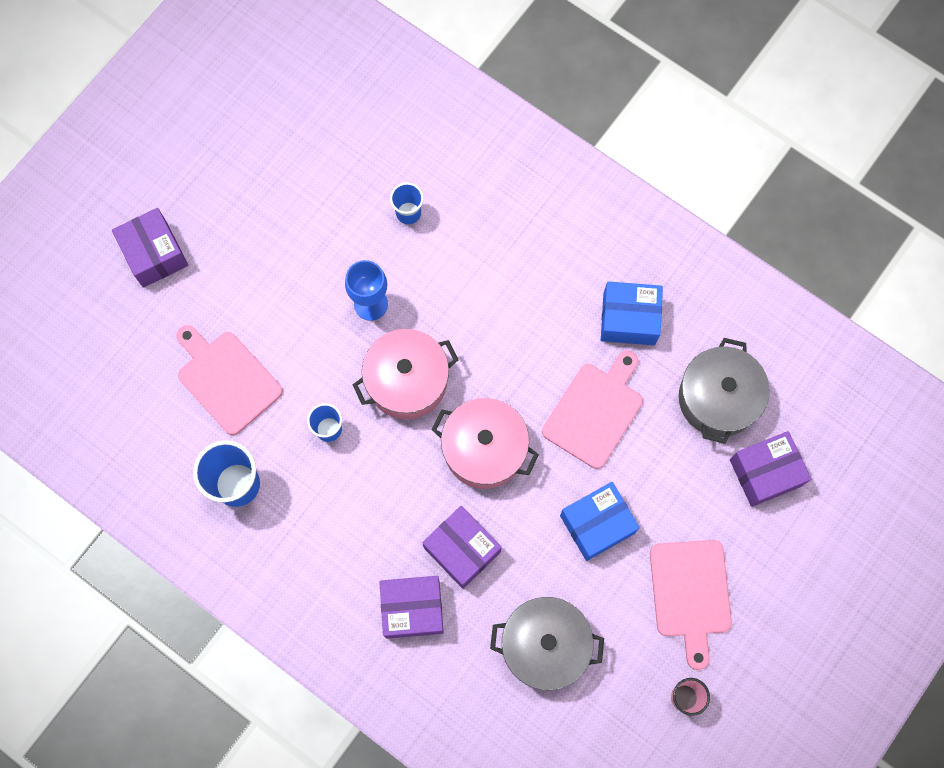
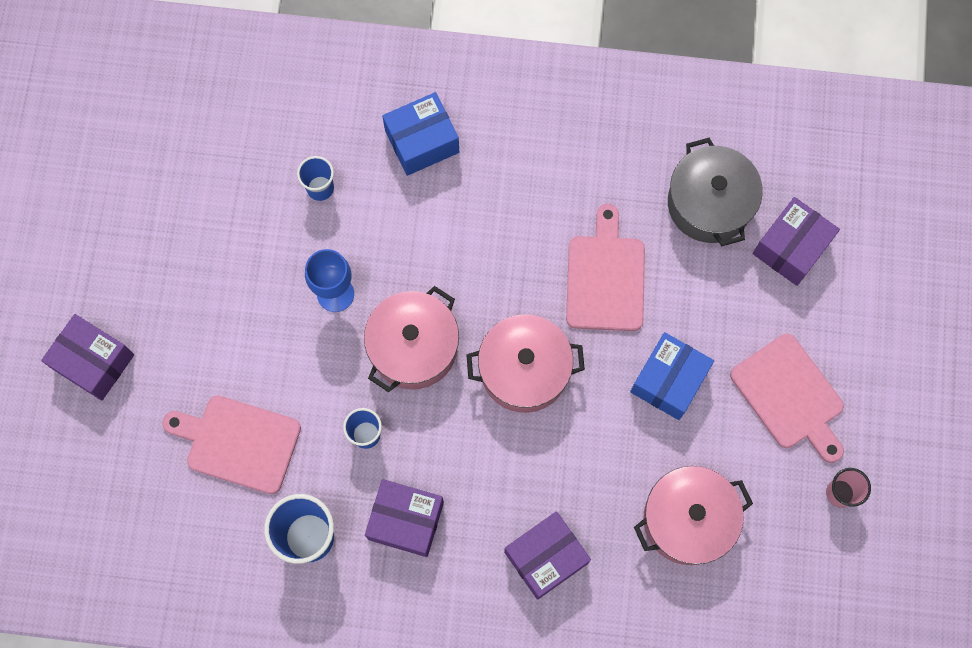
camera: 30 degrees left, 0 degrees up
purple box [422,506,502,589] -> purple box moved to [365,479,444,557]
grey pot [490,597,604,690] -> pink pot [634,466,753,565]
blue box [601,281,663,345] -> blue box moved to [382,92,459,176]

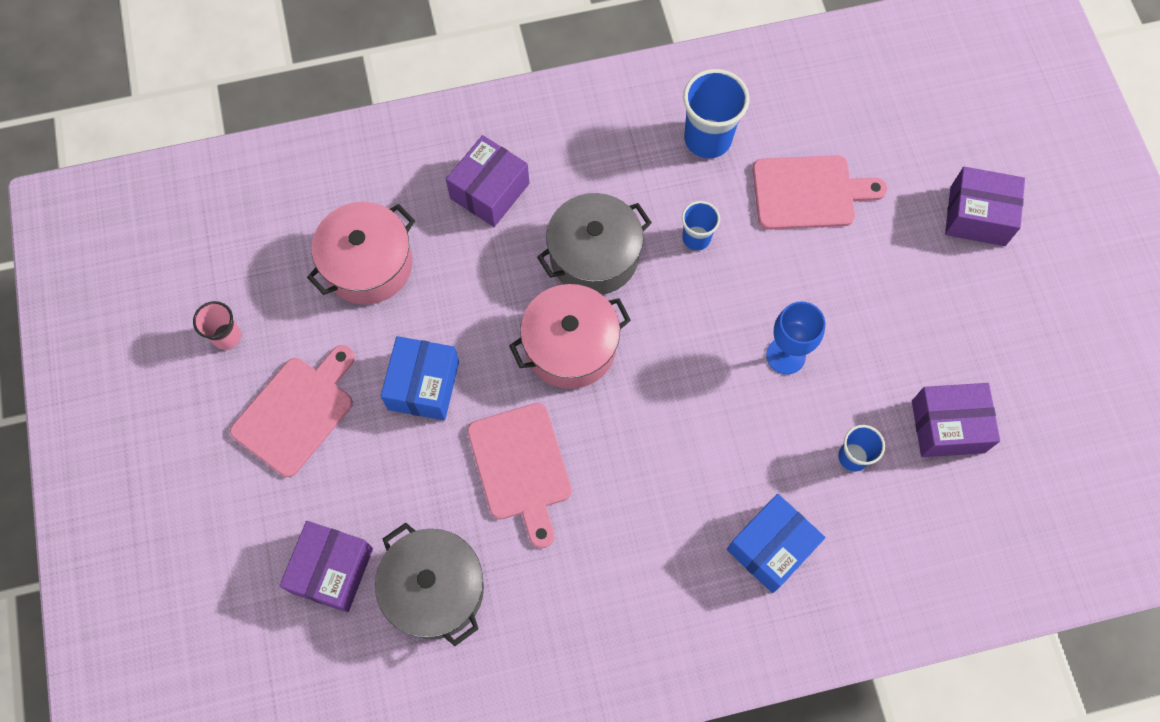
camera: 160 degrees right, 5 degrees down
pink pot [364,286,459,392] -> none
purple box [365,479,444,557] -> purple box moved to [912,383,1000,457]
pink cutting board [730,334,844,463] -> pink cutting board turned 90 degrees clockwise [230,345,355,477]
none -> grey pot [537,193,652,295]

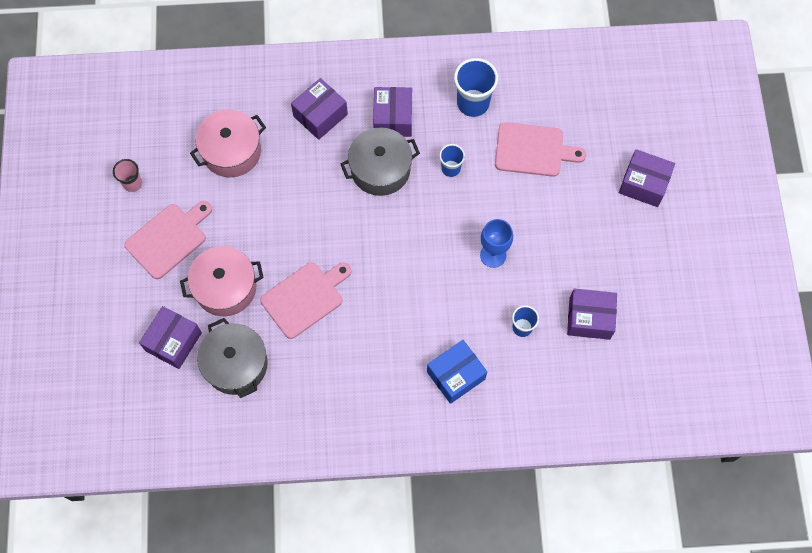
camera: 10 degrees right, 0 degrees up
blue box [381,336,459,420] -> none
pink cutting board [467,403,572,549] -> pink cutting board turned 120 degrees counterclockwise [260,262,352,339]
pink pot [509,284,631,389] -> pink pot moved to [180,246,264,316]
none -> purple box [373,87,412,137]

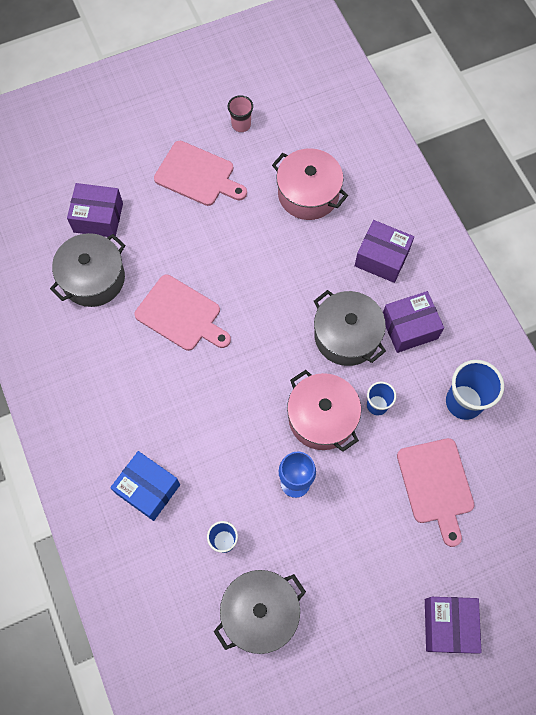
camera: 70 degrees right, 0 degrees up
pink pot [180,246,264,316] -> pink pot moved to [287,370,361,452]
purple box [567,288,617,340] -> grey pot [213,570,306,654]

